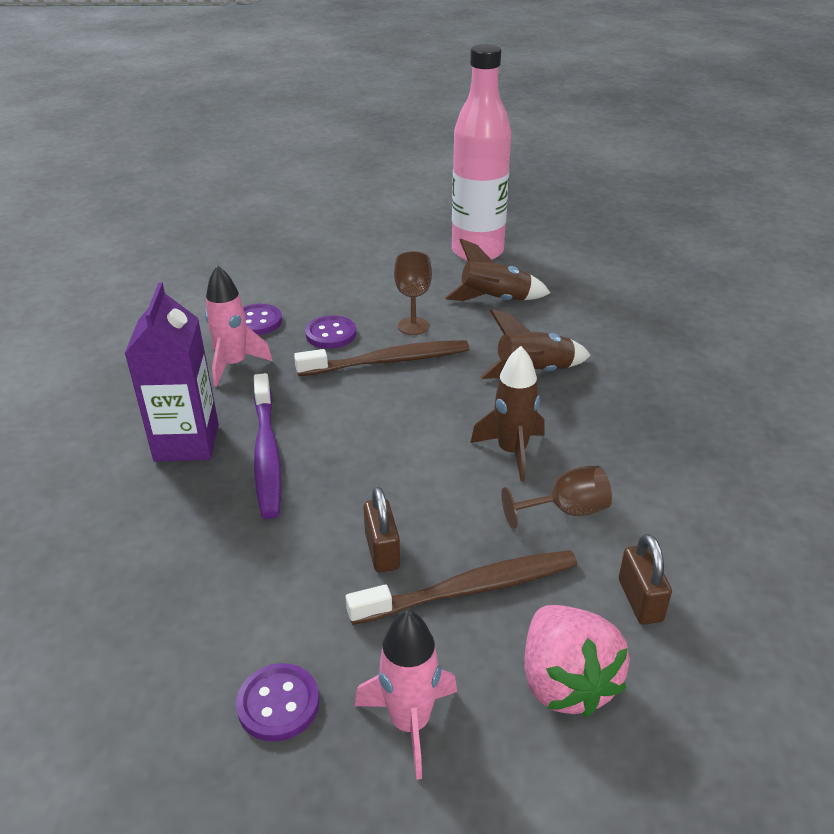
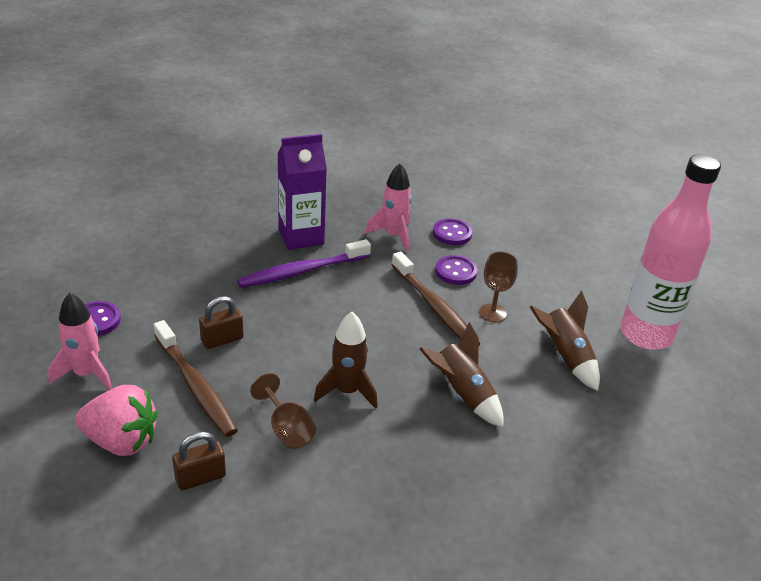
camera: 70 degrees right, 0 degrees up
pink strawberry [524,605,630,717] -> pink strawberry turned 135 degrees counterclockwise [75,385,158,456]

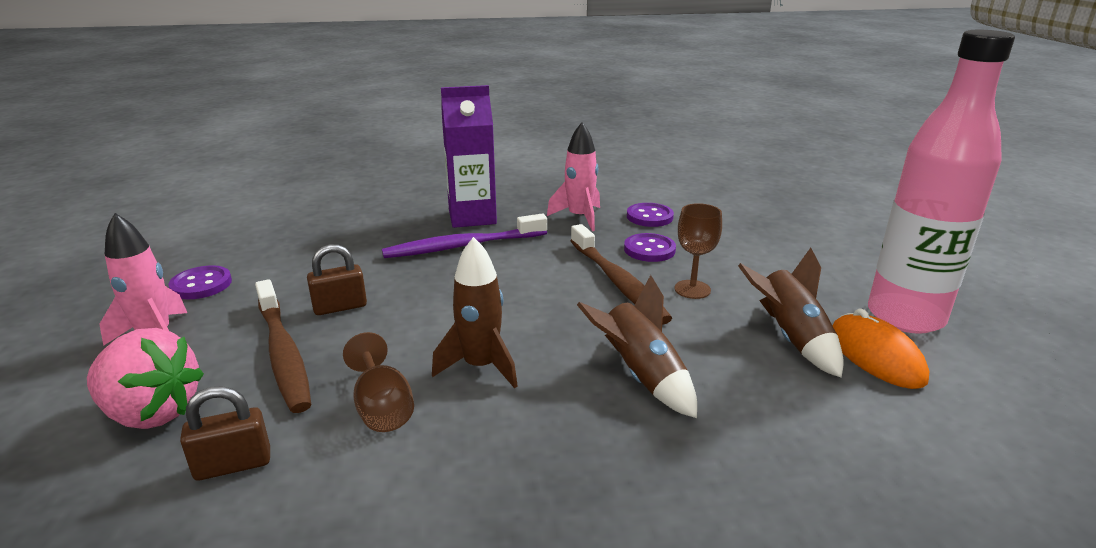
camera: 10 degrees right, 10 degrees down
none -> orange mouse [832,308,929,389]

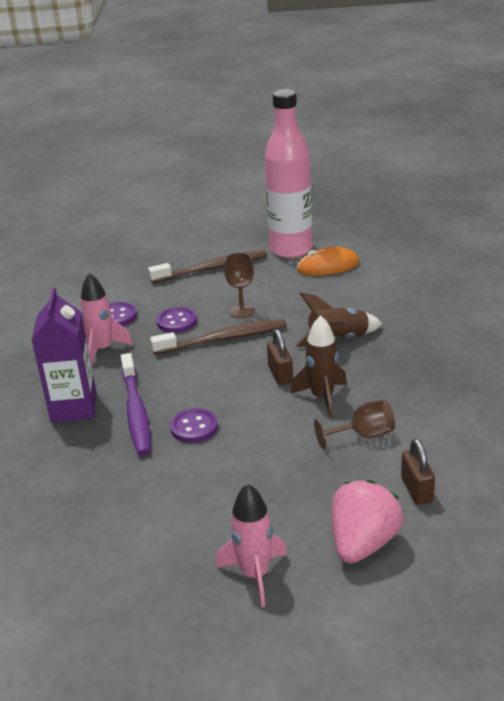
camera: 80 degrees left, 5 degrees up
purple button [168,265,232,299] -> purple button moved to [170,408,218,443]
brown toothbrush [255,279,311,413] -> brown toothbrush moved to [148,250,267,283]
brown padlock [307,244,367,315] -> brown padlock moved to [267,329,293,385]
brown rocket [738,248,843,378] -> none

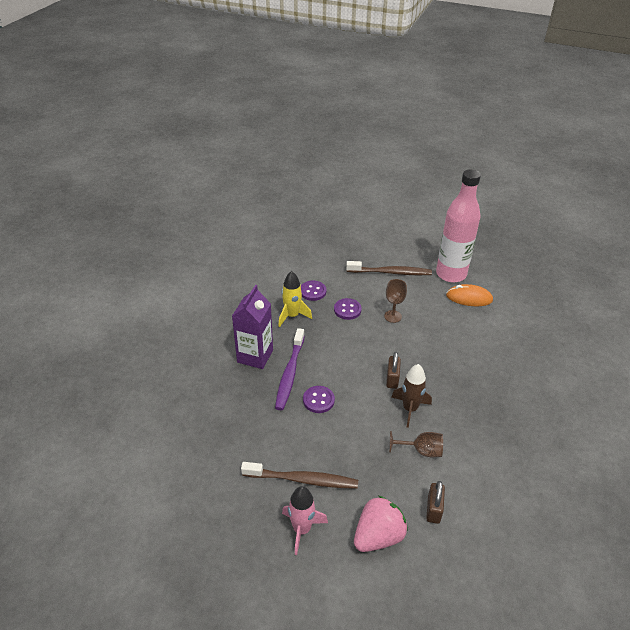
camera: 20 degrees right, 10 degrees up
pink rocket [80,273,133,366] -> yellow rocket [278,271,312,327]
brown toothbrush [150,319,287,355] -> brown toothbrush moved to [241,462,358,489]
brown rocket [296,293,382,347] -> none

